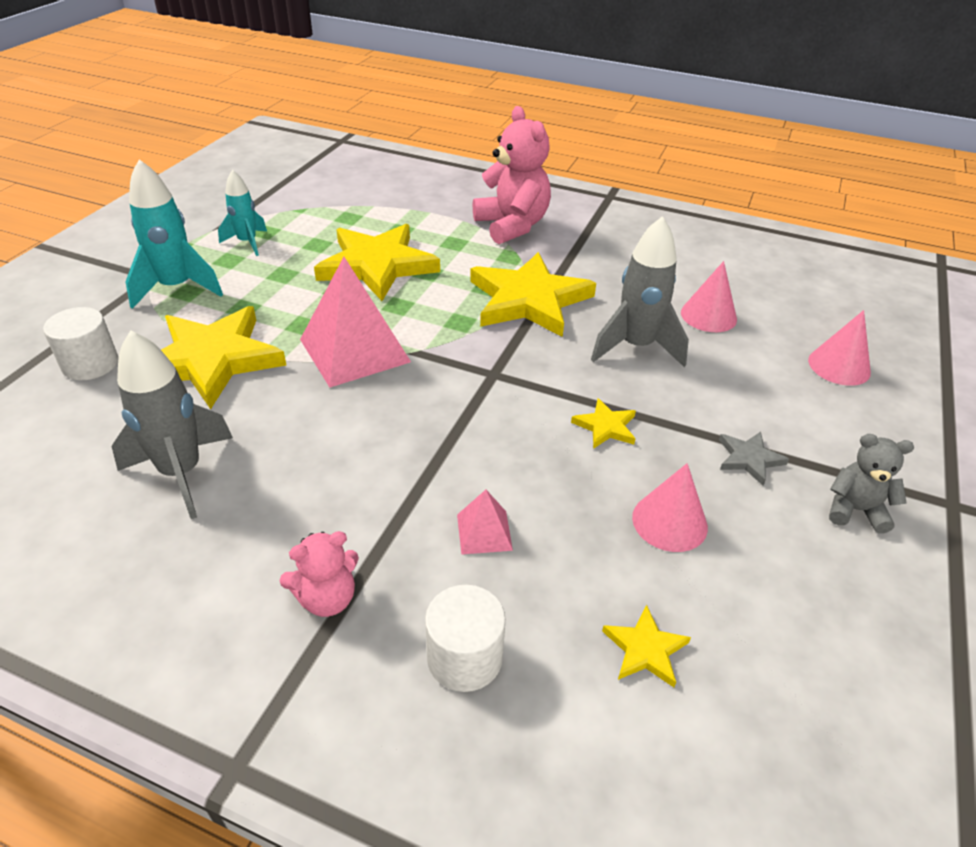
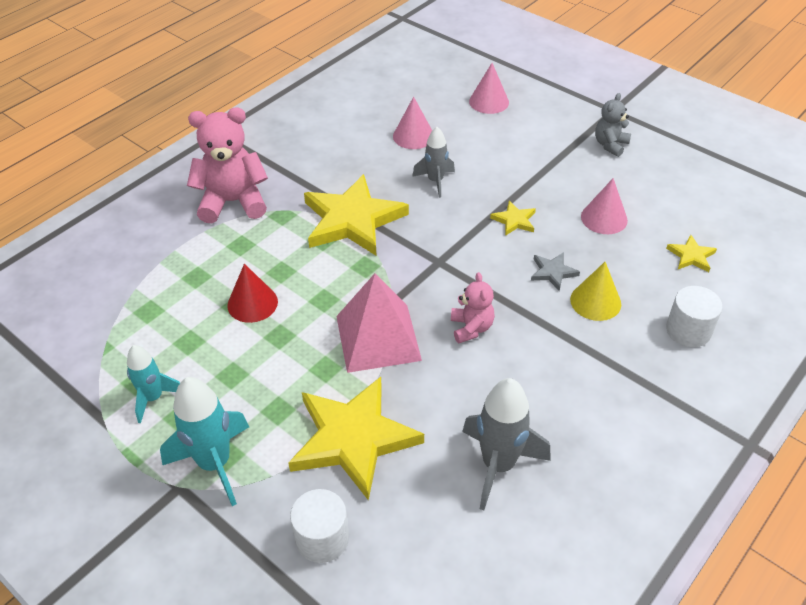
camera: 70 degrees left, 5 degrees up
pink teddy bear [279,531,359,617] -> pink teddy bear moved to [451,272,495,343]
yellow star [314,224,440,301] -> red cone [227,264,278,323]
pink pyramid [457,490,513,555] -> yellow cone [570,262,621,321]
grey rocket [591,216,689,367] -> grey rocket [412,127,455,198], size x0.62
grey star [719,432,789,485] -> grey star moved to [531,252,580,291]

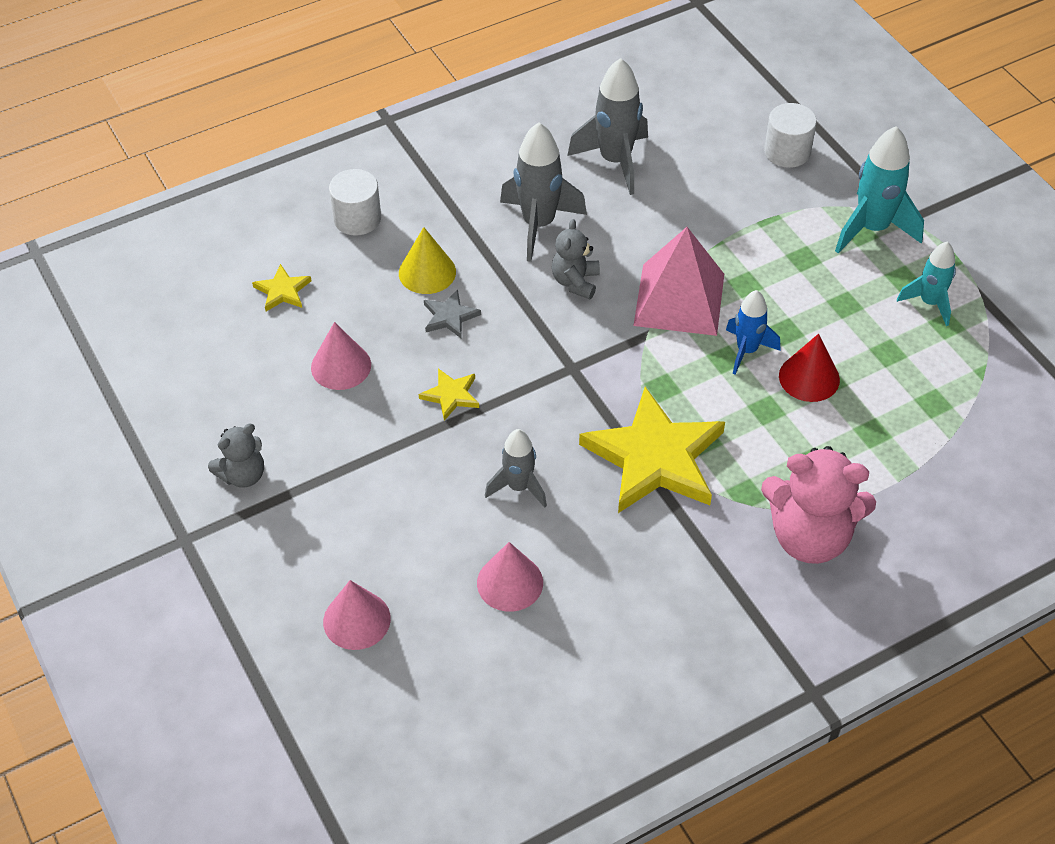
camera: 160 degrees left, 5 degrees up
yellow star [288,377,424,500] -> none
pink teddy bear [451,272,495,343] -> grey teddy bear [552,219,600,299]
none -> grey rocket [500,122,587,262]
none -> blue rocket [726,290,780,375]

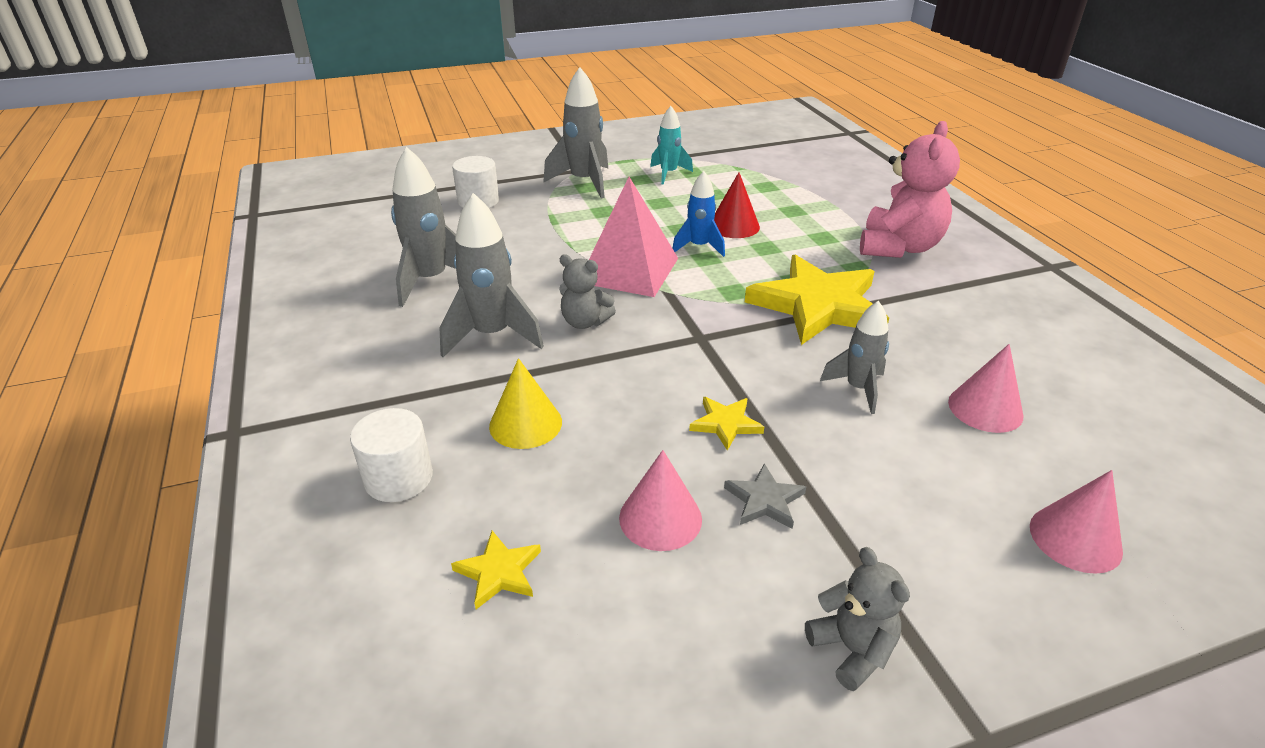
camera: 80 degrees left, 15 degrees down
grey star [424,289,481,338] -> grey star moved to [724,463,806,529]
turquoise rocket [835,126,924,253] -> grey rocket [543,67,608,199]

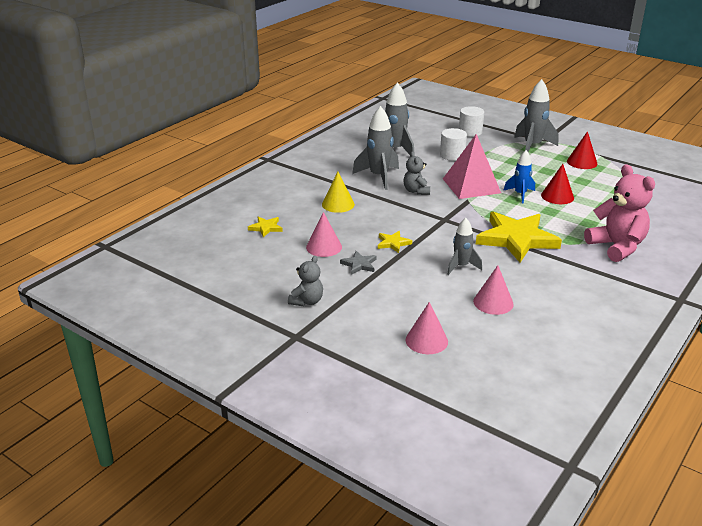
camera: 55 degrees right, 5 degrees down
white cylinder [350,408,433,502] -> white cylinder moved to [440,128,467,161]
turquoise rocket [650,106,693,185] -> red cone [567,131,597,169]
pink teddy bear [860,121,960,258] -> pink teddy bear turned 105 degrees counterclockwise [584,164,655,262]

